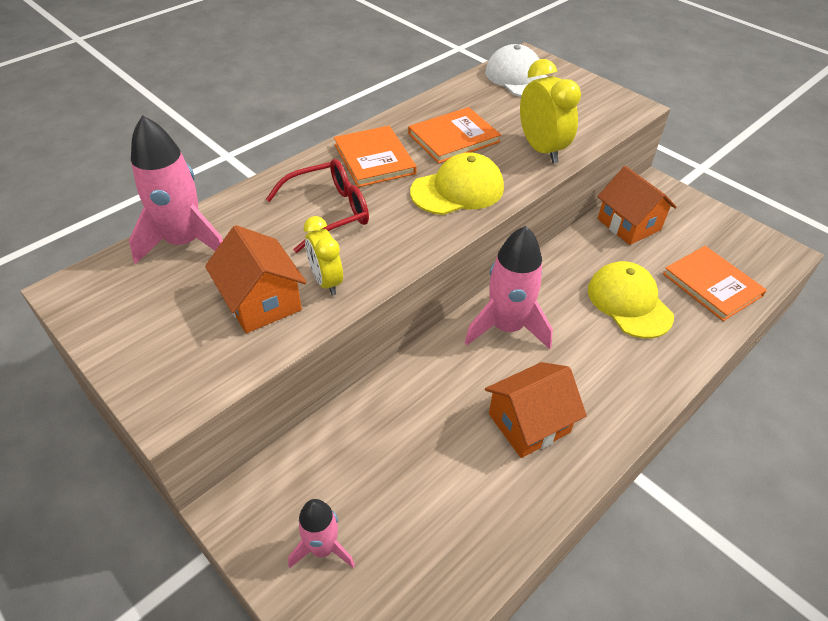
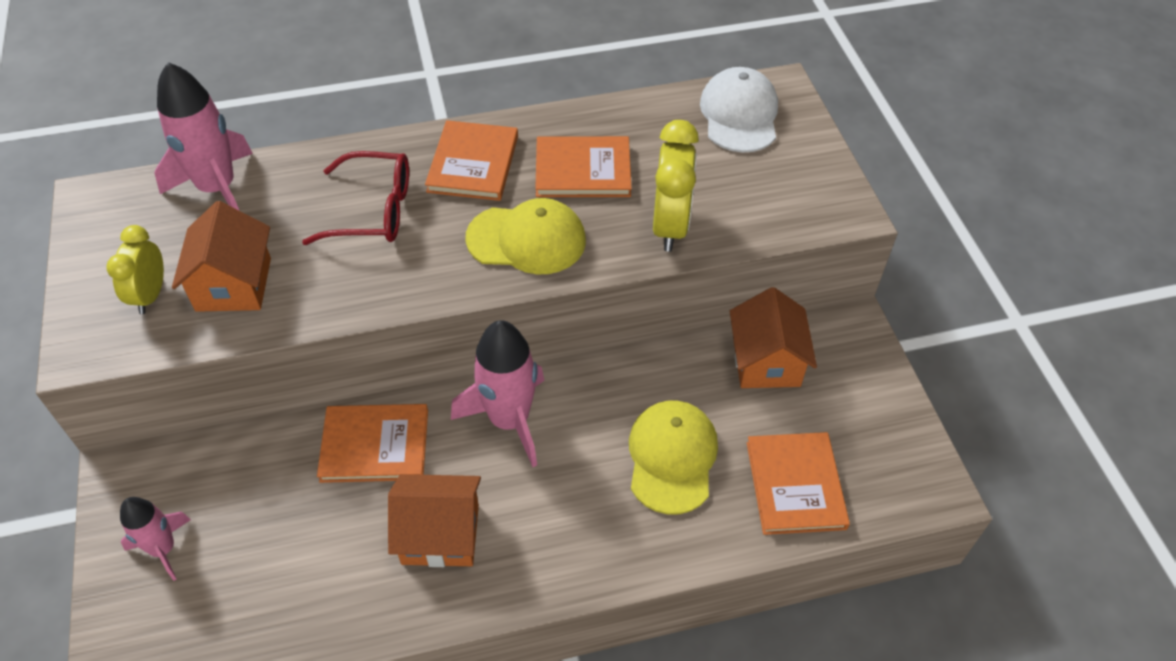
camera: 30 degrees right, 5 degrees up
yellow clock [304,216,343,296] -> yellow clock moved to [106,225,164,314]
none -> orange book [317,404,428,483]

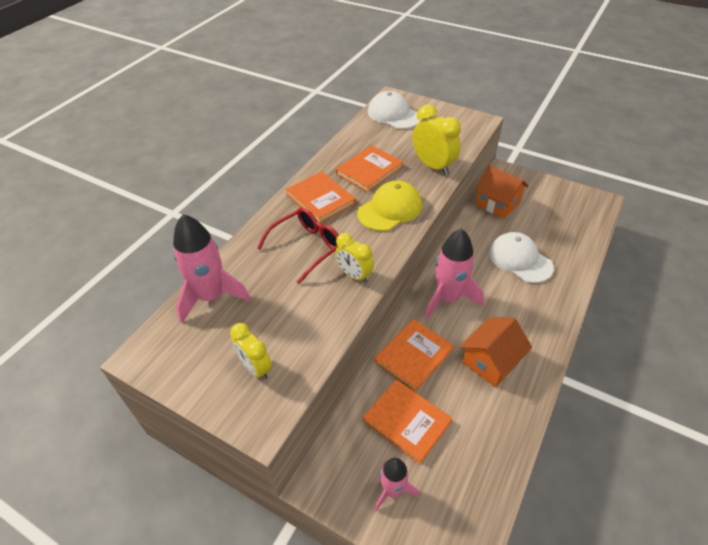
camera: 45 degrees left, 5 degrees down
orange house [172,201,271,312] -> none
yellow cap [629,401,718,514] -> white cap [489,232,554,283]
orange book [747,432,850,535] -> orange book moved to [363,380,452,464]
none -> yellow clock [335,233,374,283]

